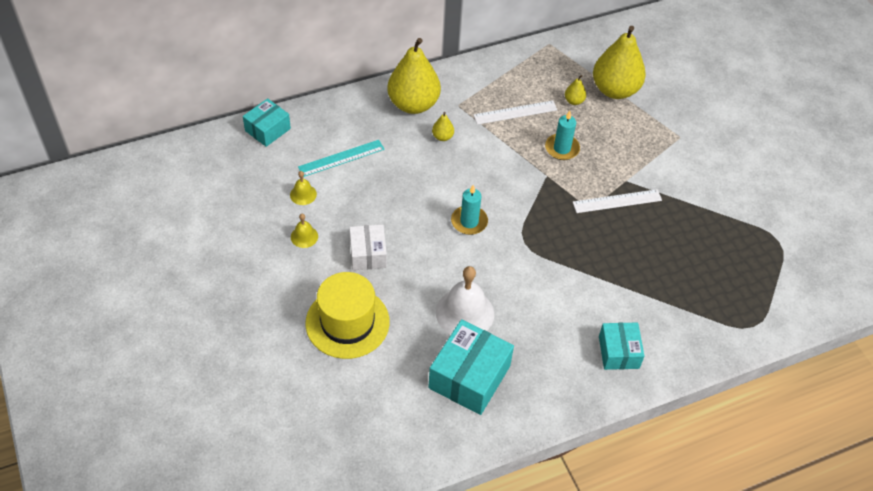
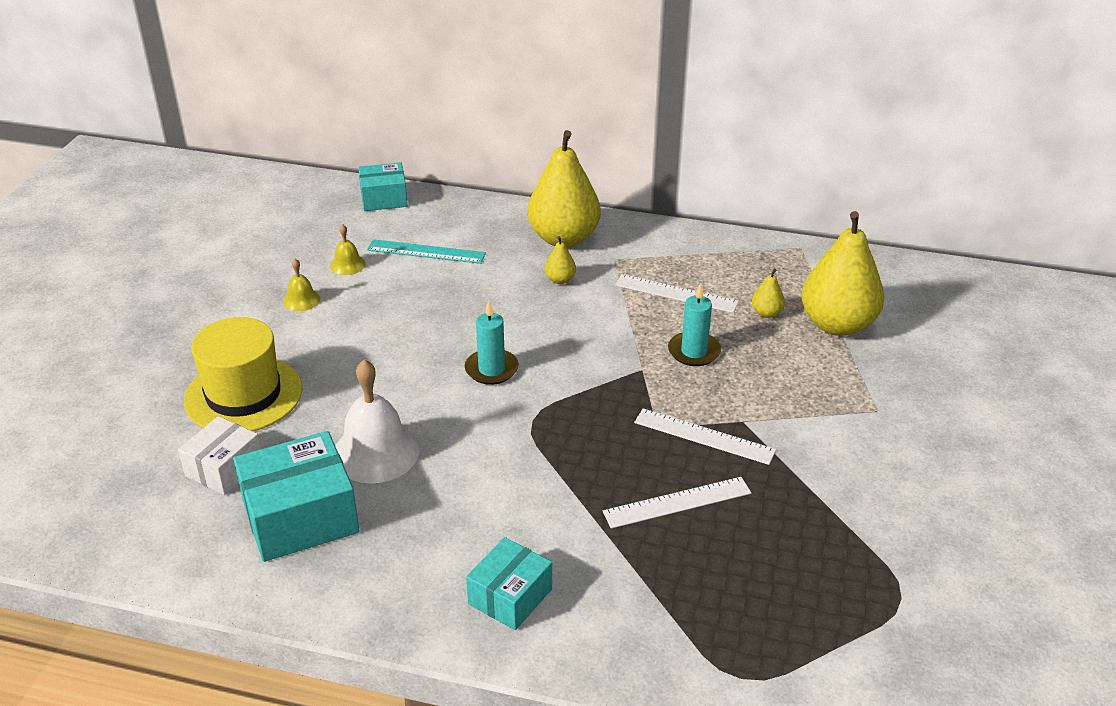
camera: 40 degrees right, 15 degrees down
white box [349,224,387,270] -> white box moved to [178,416,261,495]
none -> white ruler [603,477,751,529]

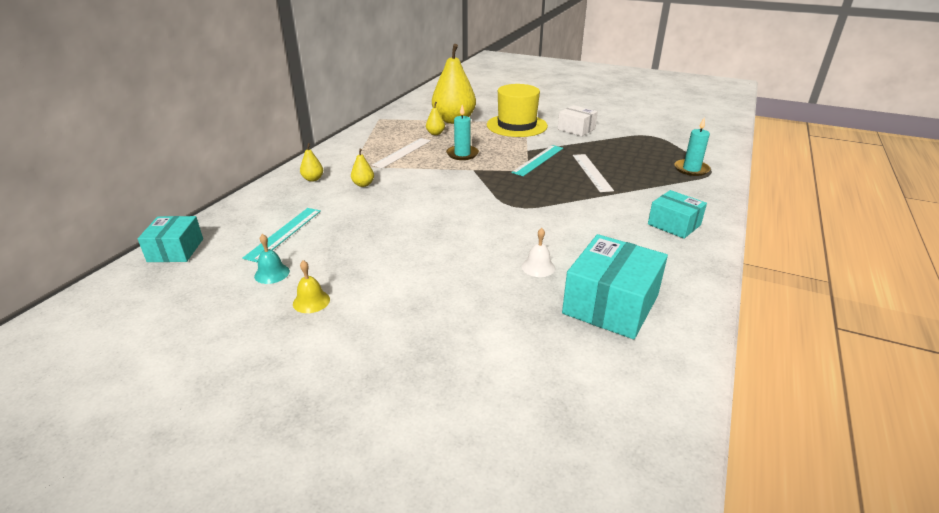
camera: 80 degrees left, 5 degrees down
white box [178,416,261,495] -> white box moved to [558,105,598,136]
yellow hat [184,317,302,431] -> yellow hat moved to [487,84,548,137]
turquoise box [233,431,360,562] -> turquoise box turned 45 degrees clockwise [562,234,668,339]
yellow bell [330,224,366,275] -> turquoise bell [254,234,290,284]
white bell [335,360,420,484] -> white bell [522,228,555,277], size x0.49
turquoise candle [465,301,519,385] -> turquoise candle moved to [675,117,710,176]
yellow pear [527,130,601,247] -> yellow pear [300,143,323,182], size x0.41
white ruler [634,408,776,465] -> turquoise ruler [512,145,563,176]

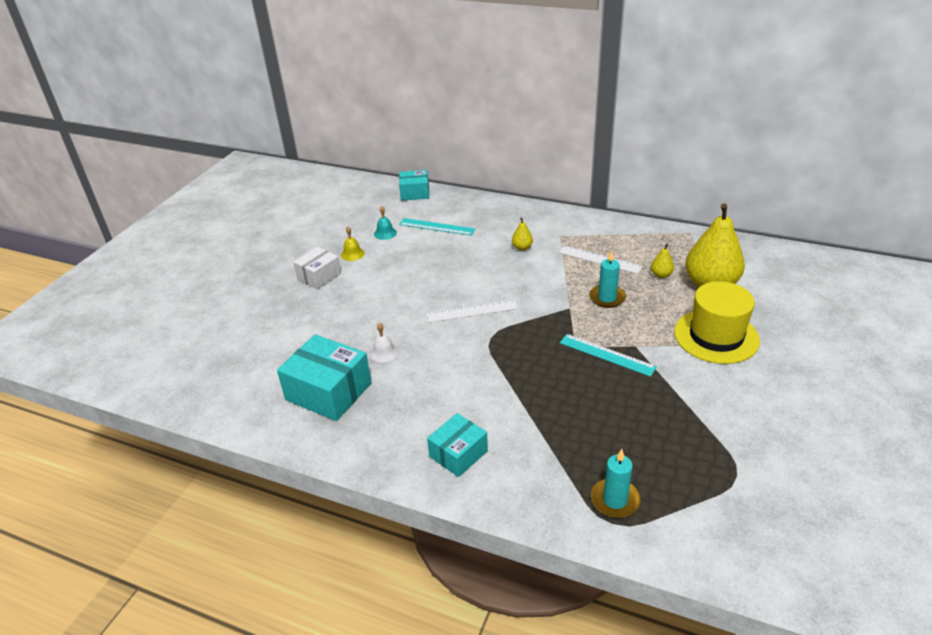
camera: 90 degrees right, 5 degrees up
yellow pear [300,143,323,182] -> none
white box [558,105,598,136] -> white box moved to [293,247,341,289]
white ruler [573,154,614,192] -> white ruler moved to [427,300,518,322]

